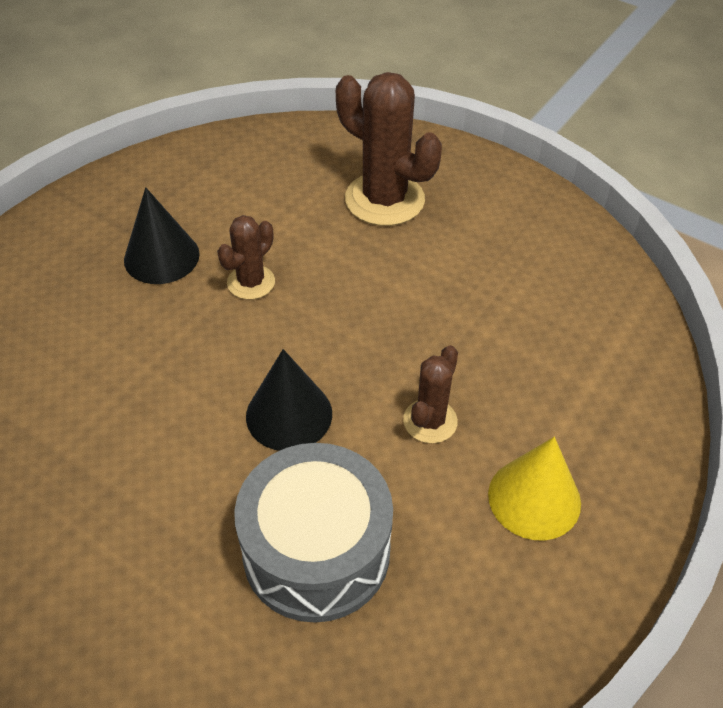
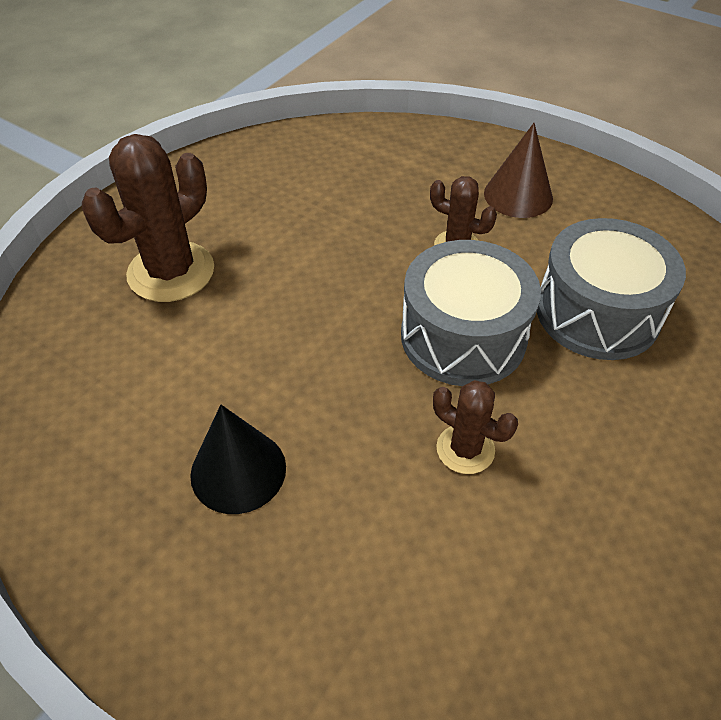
camera: 90 degrees left, 0 degrees up
brown cactus [217,215,275,300] -> brown cactus moved to [433,380,518,474]
black cone [246,349,332,451] -> grey drum [401,240,541,386]
yellow cone [488,437,581,540] -> brown cone [484,123,553,218]

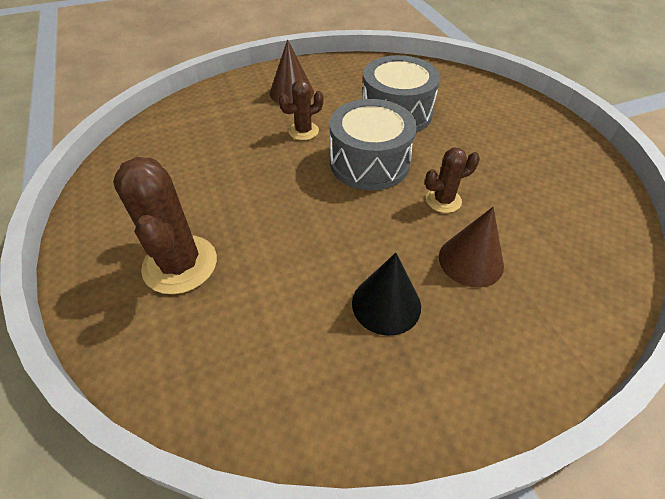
camera: 55 degrees left, 0 degrees up
none -> brown cone [439,207,504,288]

